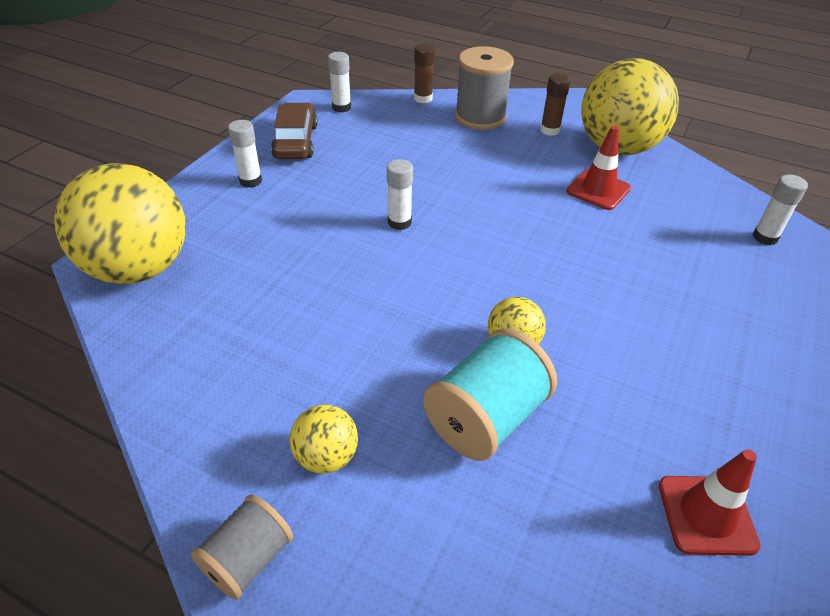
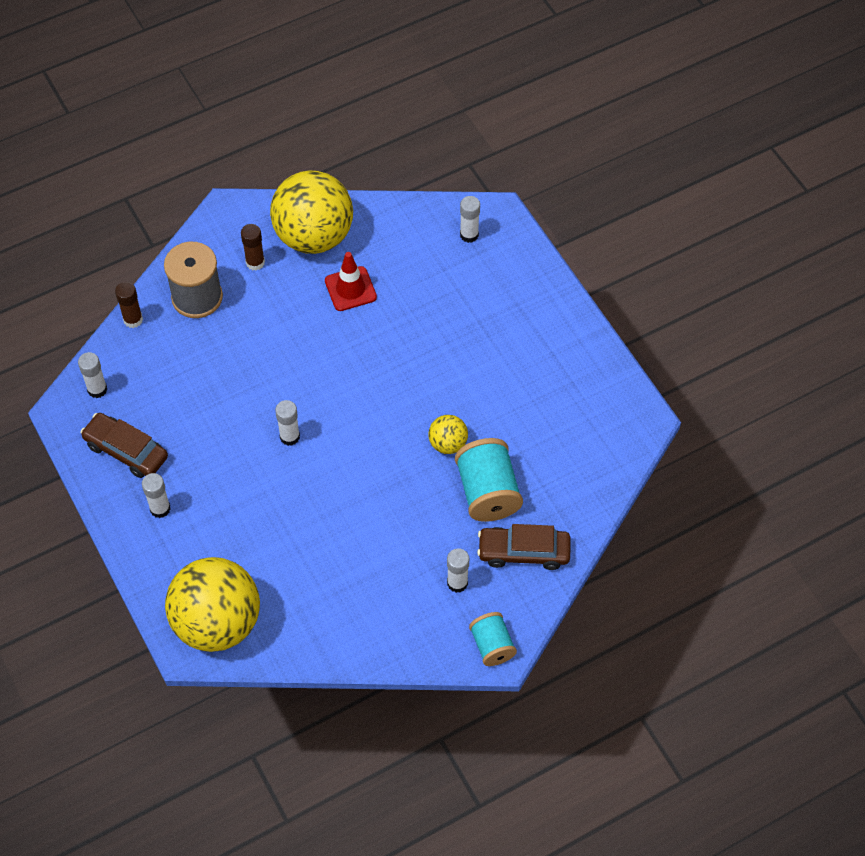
camera: 55 degrees left, 15 degrees up
grey spool [191,494,293,600] -> turquoise spool [469,612,517,666]
yellow ball [290,405,358,474] -> white glue stick [447,548,469,593]
red traffic cone [659,449,761,556] -> none
none -> brown car [477,524,571,570]

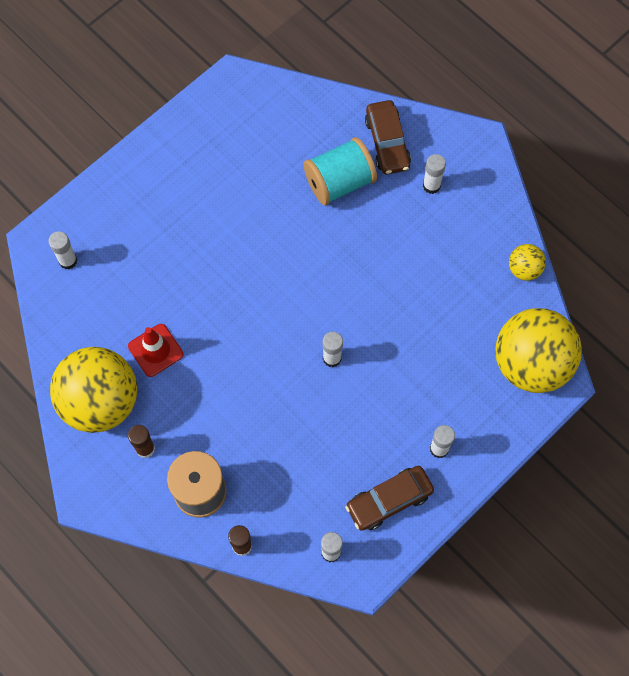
camera: 105 degrees left, 10 degrees up
brown car [81,413,168,478] -> brown car turned 45 degrees clockwise [345,466,434,531]
yellow ball [428,415,468,454] -> yellow ball moved to [509,244,546,281]
turquoise spool [469,612,517,666] -> none

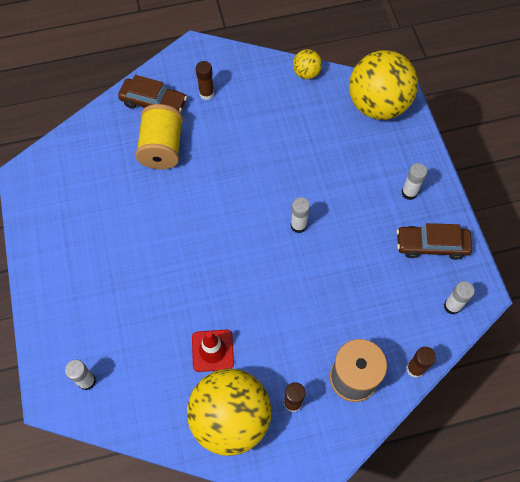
camera: 60 degrees left, 5 degrees down
turquoise spool [304,137,377,205] -> yellow spool [135,104,183,170]
brown car [345,466,434,531] -> brown car turned 90 degrees clockwise [396,223,472,260]
white glue stick [423,154,446,194] -> brown glue stick [196,61,214,100]

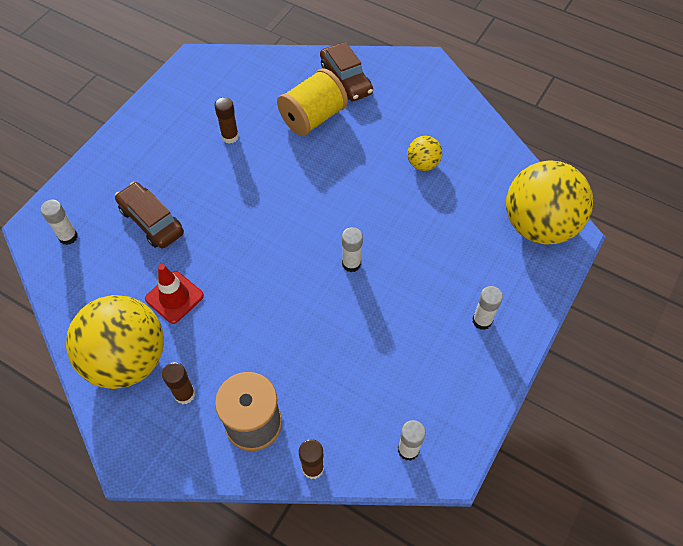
camera: 45 degrees right, 5 degrees down
brown glue stick [196,61,214,100] -> brown glue stick moved to [214,97,239,144]
yellow ball [293,49,322,79] -> yellow ball moved to [407,136,442,171]
brown car [396,223,472,260] -> brown car moved to [115,182,184,249]

